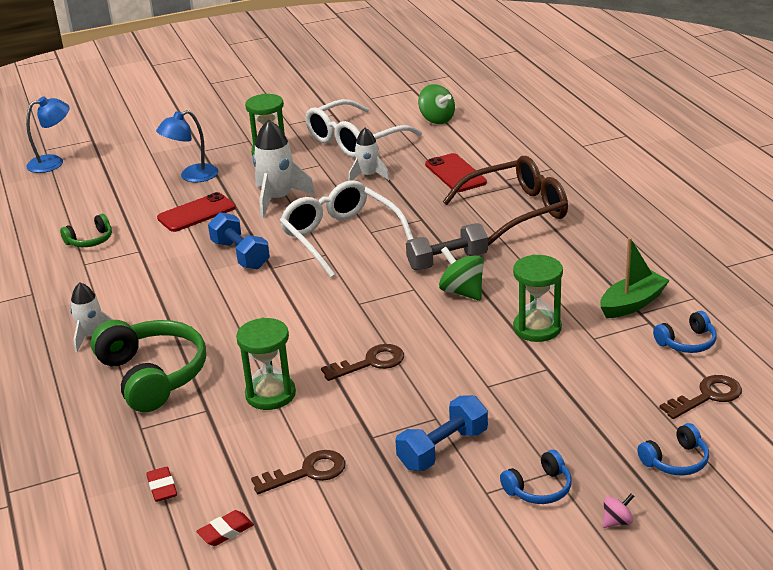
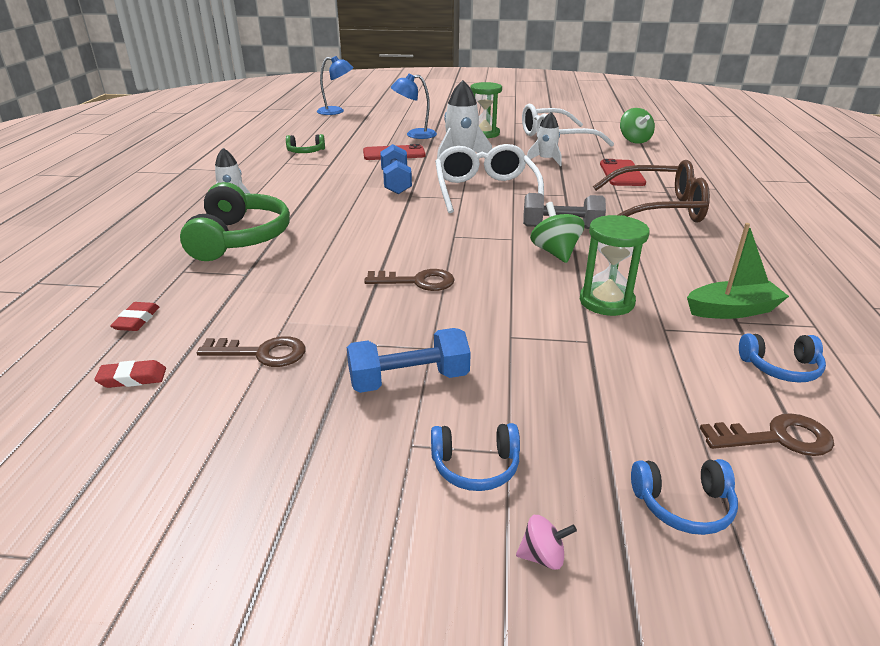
camera: 25 degrees right, 0 degrees up
green hourglass [236,318,296,410] -> none

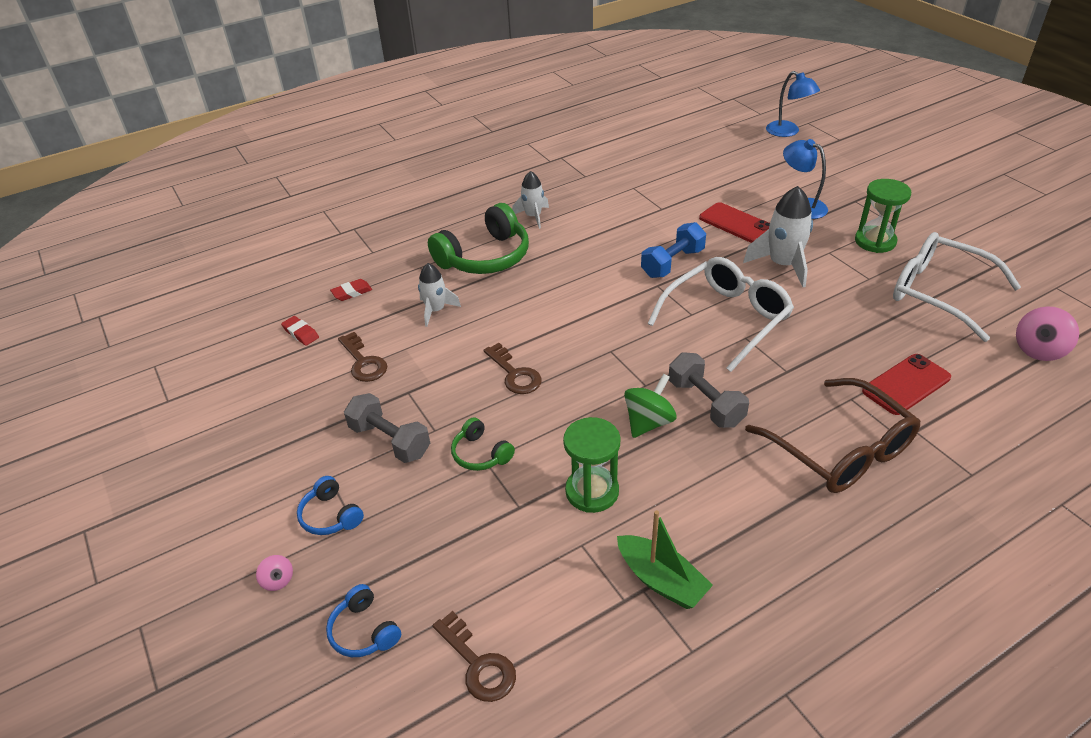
camera: 55 degrees right, 10 degrees up
green headphones [286,134,325,153] -> green headphones moved to [451,417,515,471]
blue dumbbell [347,328,471,393] -> grey dumbbell [344,393,430,463]
white rocket [527,112,562,166] -> white rocket moved to [418,263,461,327]
green spinning top [620,108,655,144] -> pink spinning top [1016,306,1079,361]
blue headphones [739,334,826,383] -> none

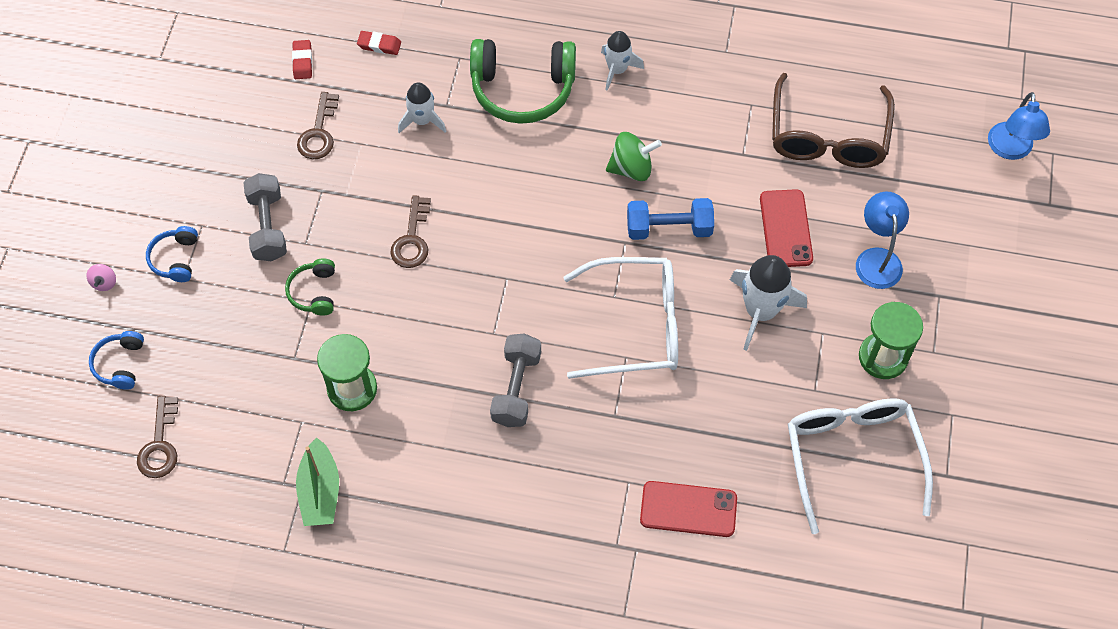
camera: 40 degrees right, 20 degrees up
green spinning top [624,374,677,438] -> green spinning top moved to [606,132,662,181]
brown glasses [745,378,921,493] -> brown glasses moved to [772,73,895,168]
pink spinning top [1016,306,1079,361] -> none

